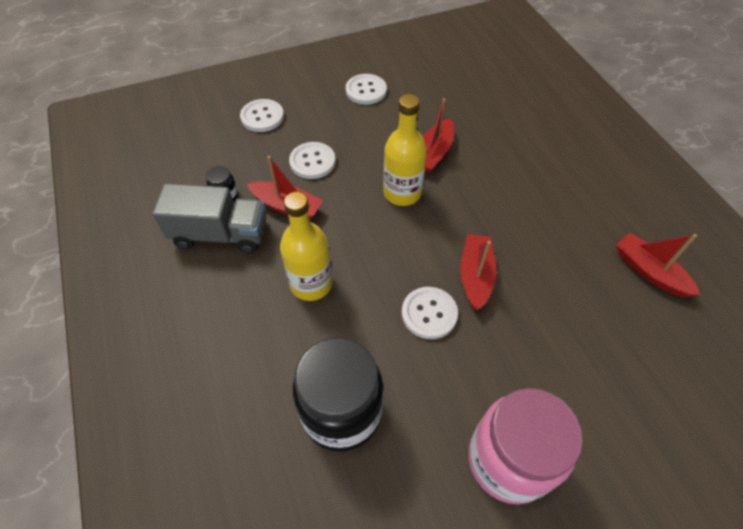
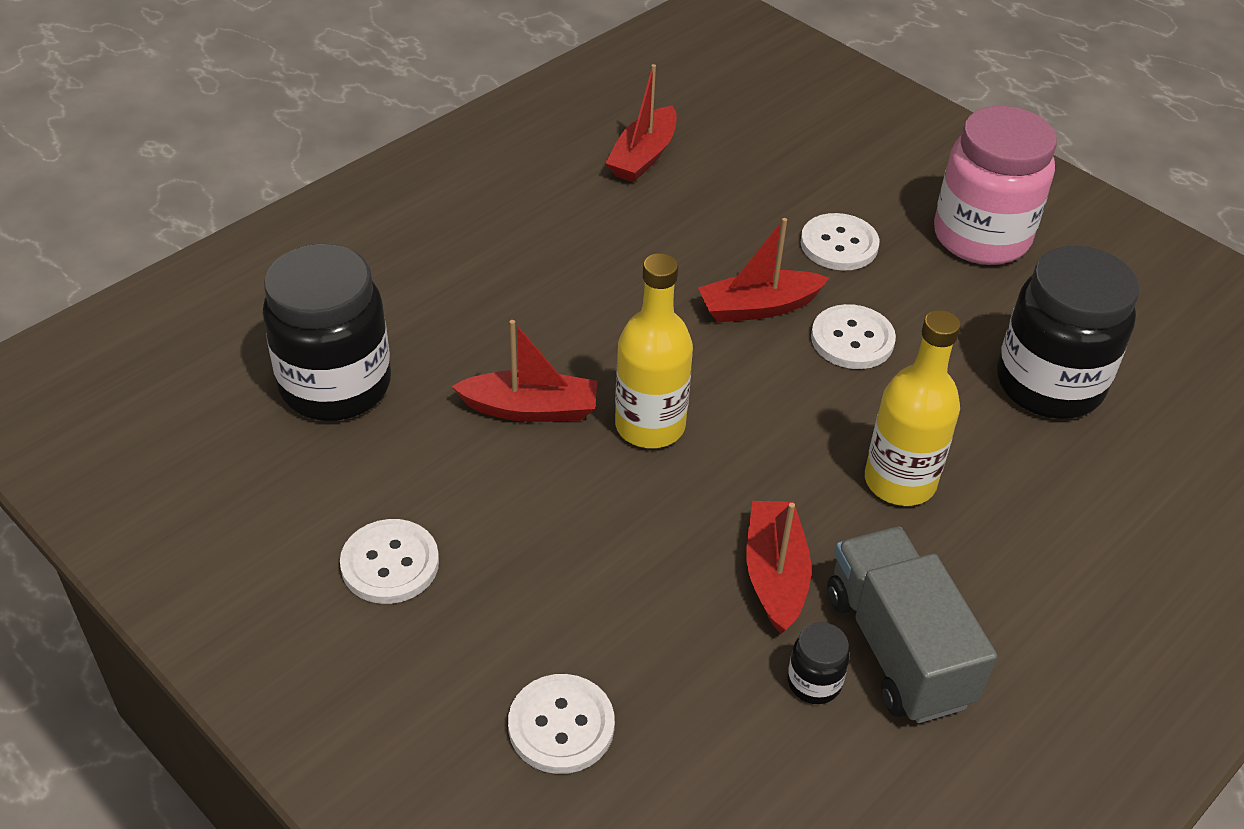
camera: 115 degrees left, 10 degrees down
white button [289,142,336,179] -> white button moved to [801,213,879,271]
none -> black jar [262,244,391,421]

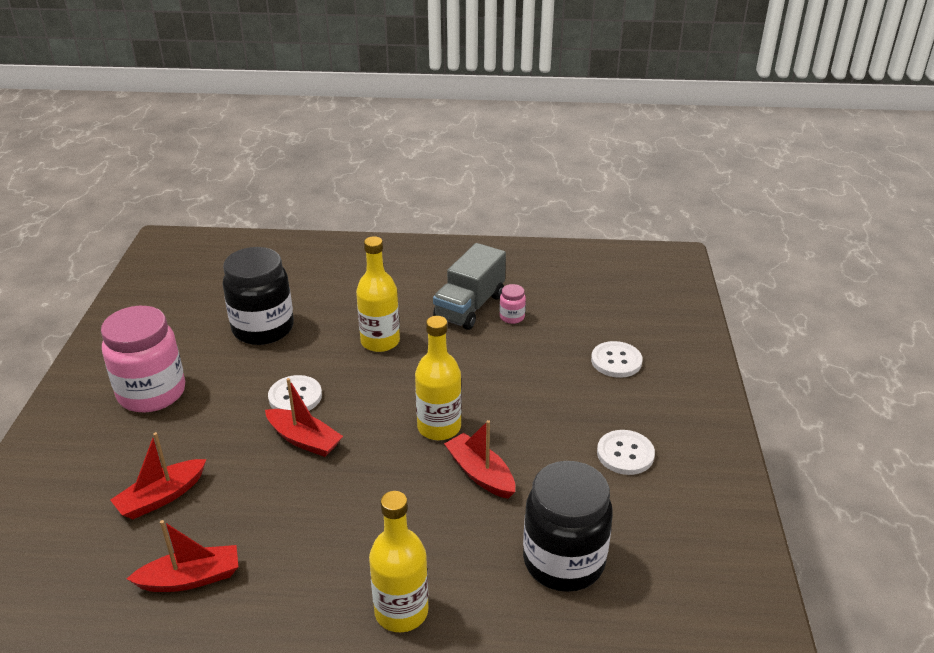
camera: 130 degrees left, 10 degrees down
red boat [746,501,811,634] -> red boat moved to [110,432,206,519]
black jar [787,622,850,704] -> pink jar [500,284,526,324]
white button [801,213,879,271] -> none
none -> yellow bottle [369,491,428,632]

